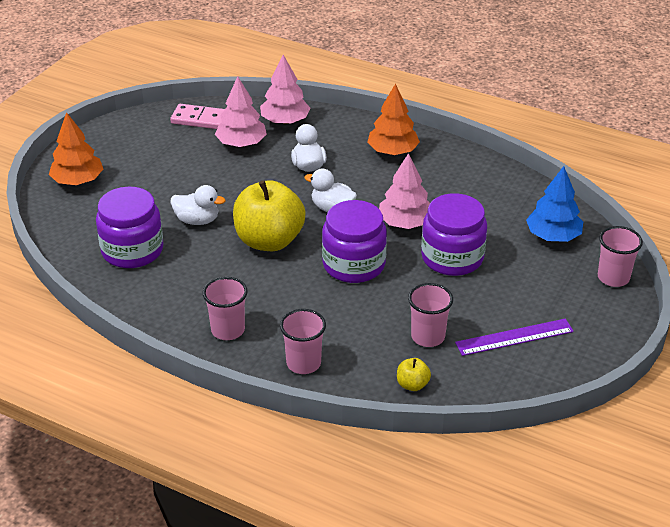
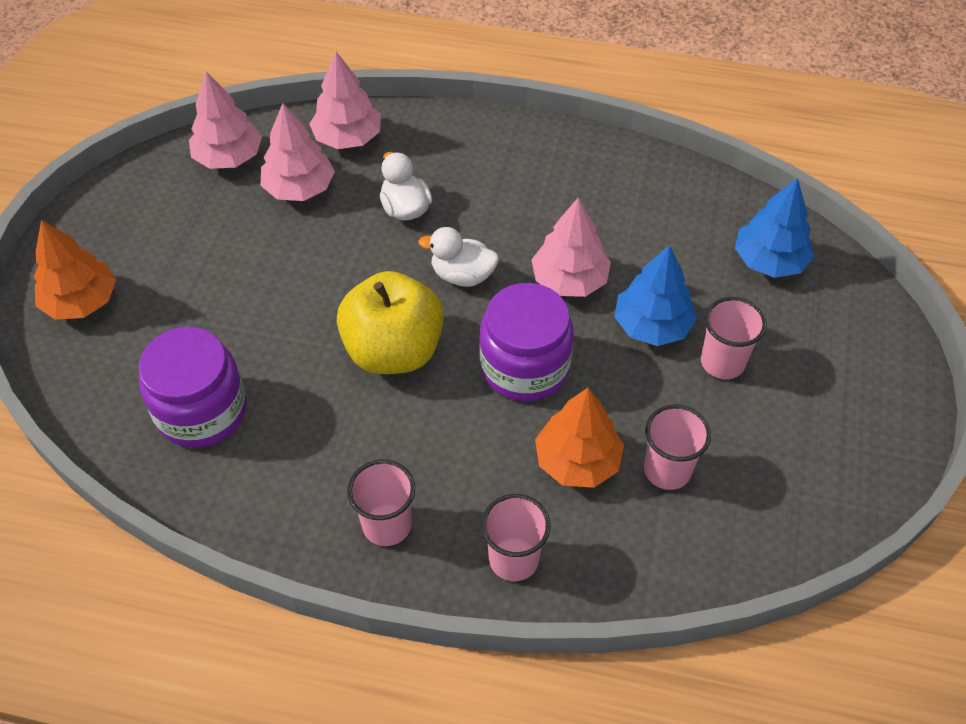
camera: 15 degrees left, 15 degrees up
pink domino [170,104,225,129] -> pink tree [189,71,262,169]
white duck [171,185,226,225] -> none
orange tree [367,83,420,155] -> orange tree moved to [535,388,624,488]
yellow apple [397,358,431,391] -> none
purple jar [421,193,487,276] -> blue tree [614,245,697,346]
purple ruler [455,319,574,356] -> none
pink cup [598,226,643,287] -> pink cup moved to [701,297,767,379]

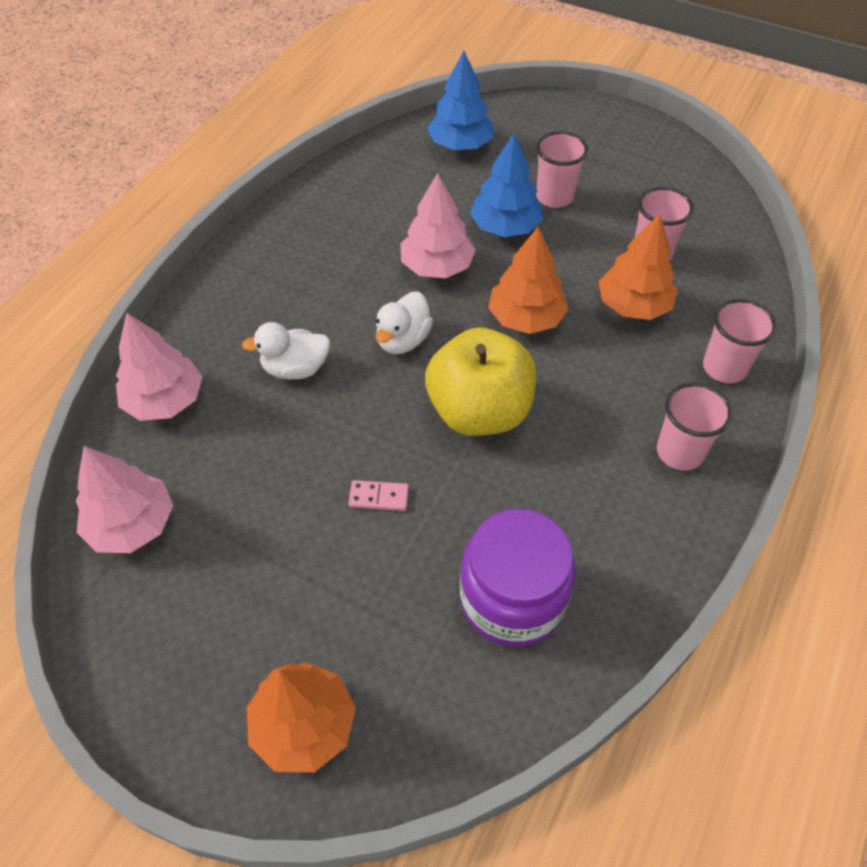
camera: 75 degrees left, 0 degrees up
pink tree [261,103,335,201] -> none
purple jar [479,283,574,401] -> orange tree [488,227,568,334]
none -> pink domino [348,480,409,511]

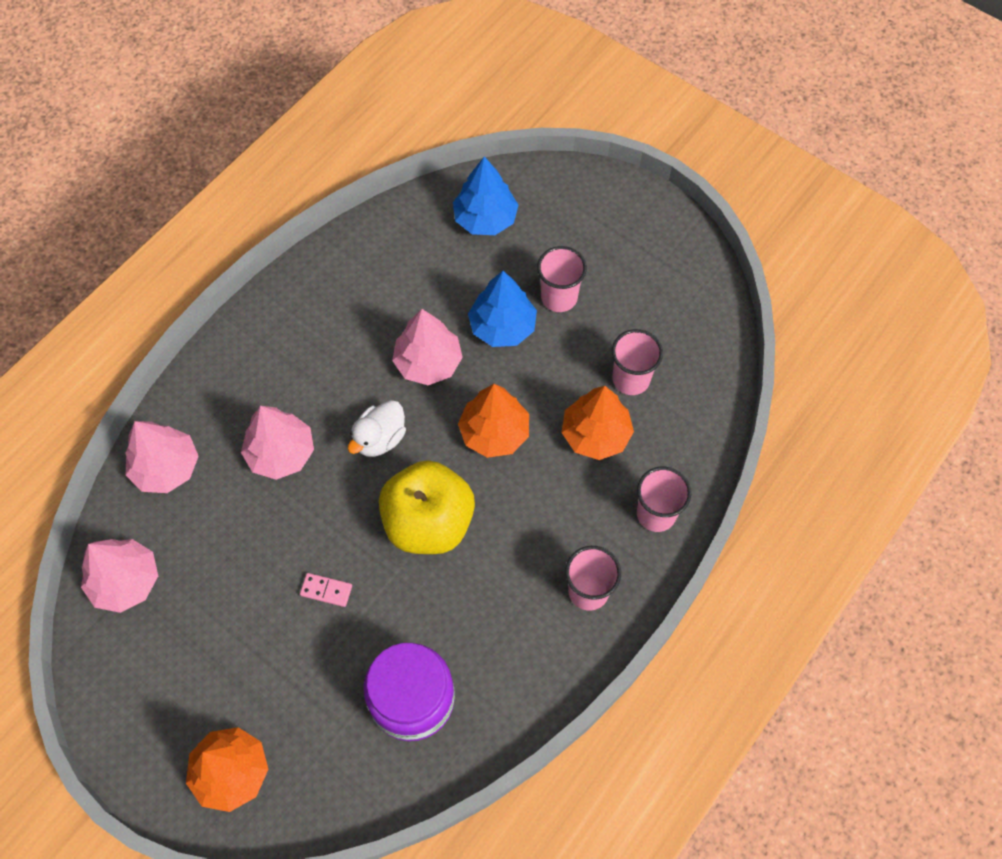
camera: 10 degrees right, 10 degrees up
white duck [242,322,330,379] -> pink tree [241,406,314,480]

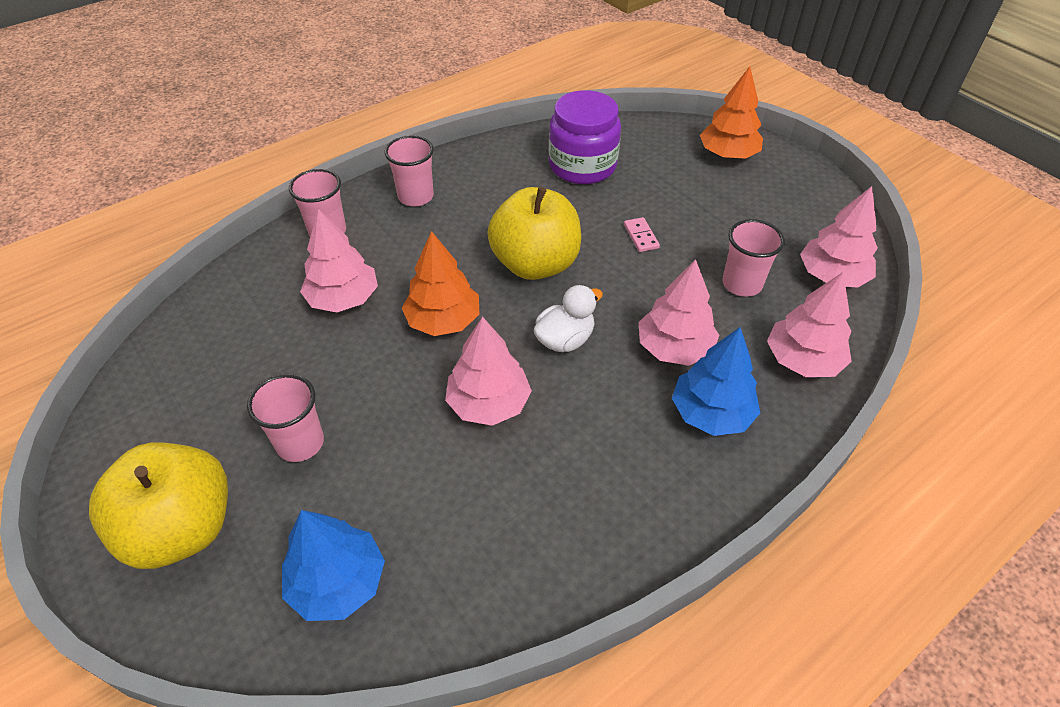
camera: 165 degrees left, 15 degrees down
pink domino [300,573,352,607] -> pink domino turned 45 degrees clockwise [624,217,660,252]
blue tree [468,271,537,347] -> blue tree moved to [672,327,760,436]
orange tree [562,386,634,460] -> pink tree [300,209,378,312]
pink cup [612,329,663,395] -> pink cup moved to [722,219,785,297]
none -> yellow apple [89,442,228,569]

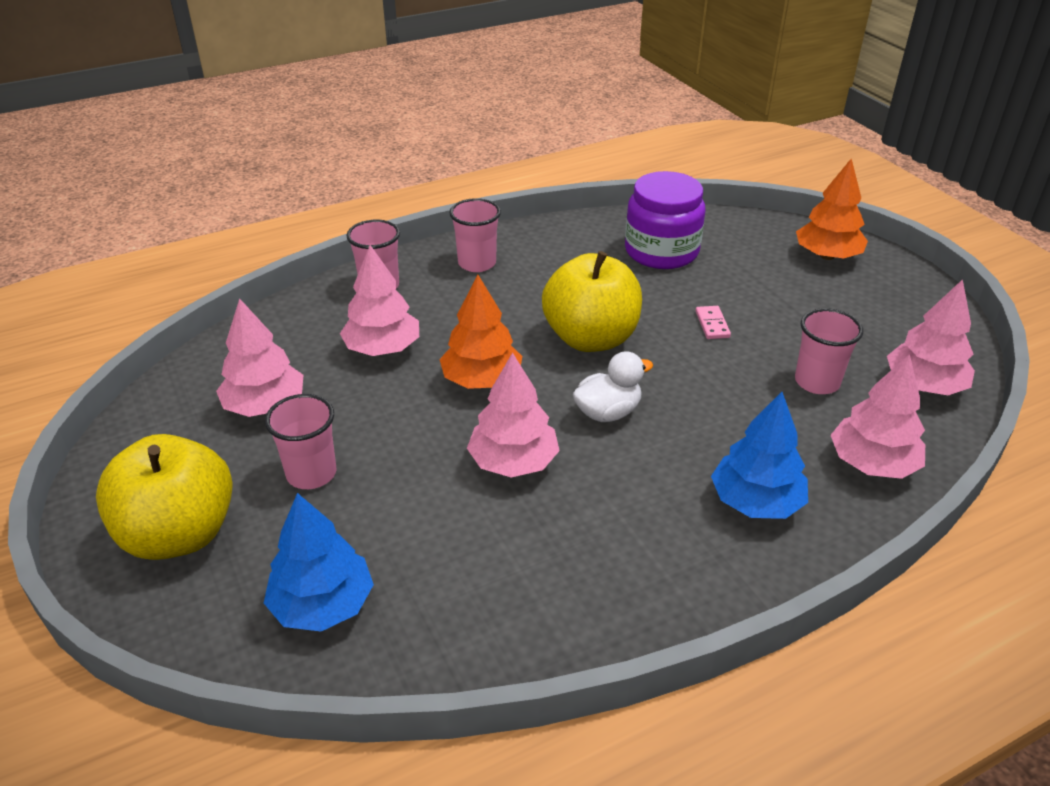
camera: 10 degrees right, 10 degrees down
pink tree [639,259,719,366] -> pink tree moved to [216,298,303,417]

